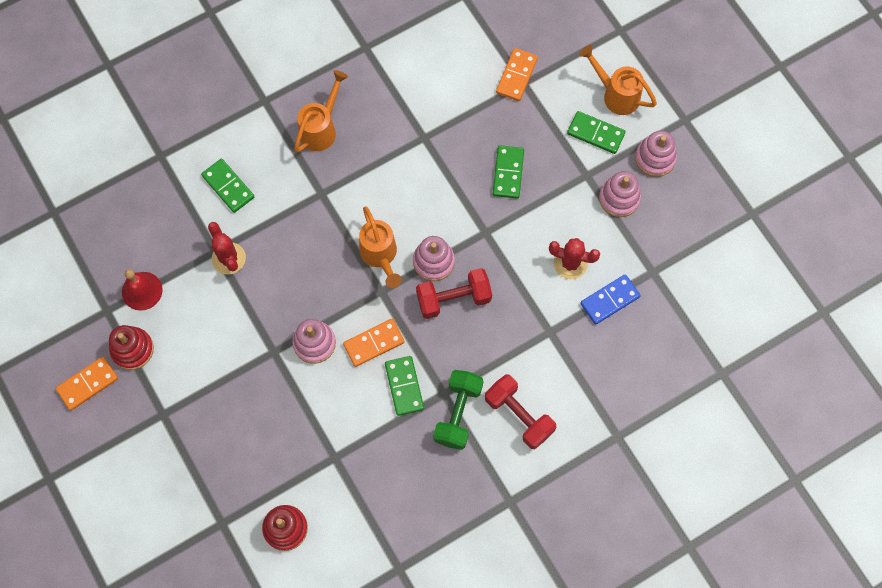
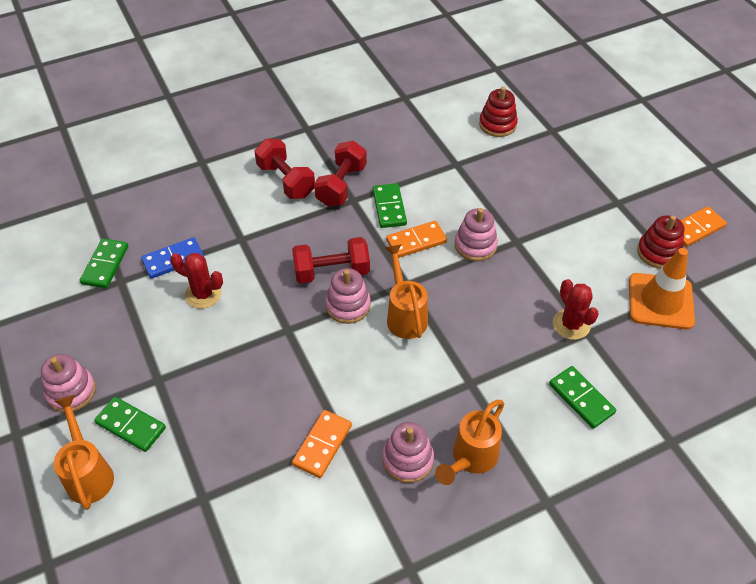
camera: 175 degrees left, 20 degrees down
red bell [122,269,163,311] -> orange traffic cone [629,248,695,330]
green dumbbell [433,370,483,450] -> red dumbbell [314,141,367,207]
green domino [493,145,524,199] -> green domino moved to [80,238,128,288]
orange domino [496,48,538,101] -> orange domino moved to [292,410,352,478]
orange watering can [579,45,657,115] -> orange watering can turned 150 degrees counterclockwise [54,395,114,510]
pink stacking toy [599,171,641,217] -> pink stacking toy moved to [382,422,434,483]

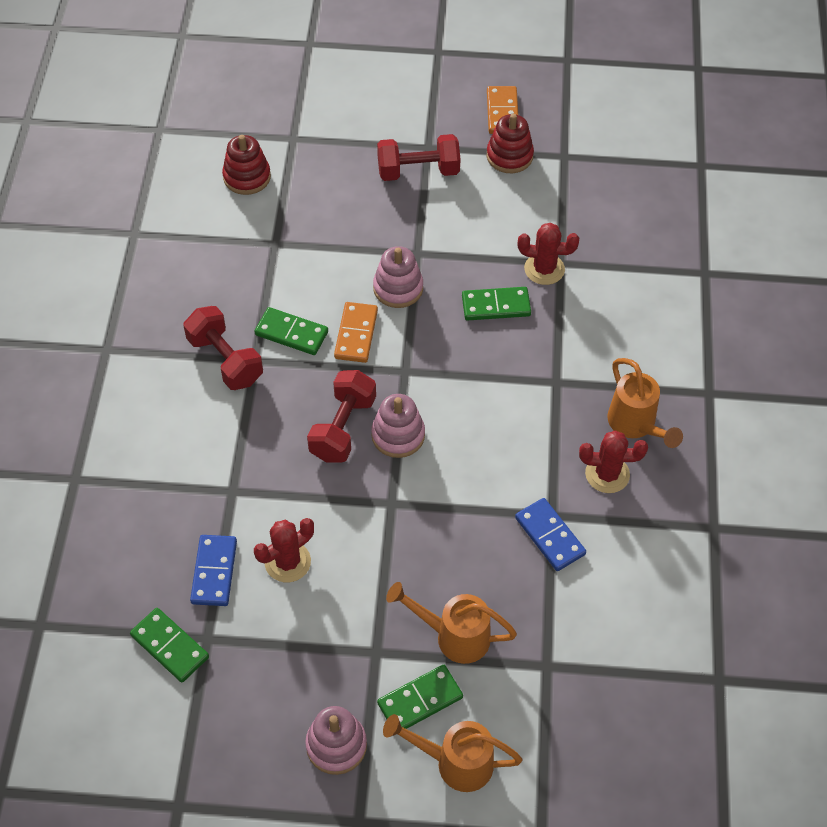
camera: 60 degrees left, 5 degrees up
red dumbbell [254,139,315,199] -> red dumbbell moved to [377,134,461,181]
orange domino [292,410,352,478] -> blue domino [515,498,586,571]
pink stacking toy [382,422,434,483] -> red cactus [579,430,648,493]
orange watering can [385,244,428,339] -> orange watering can moved to [386,582,517,664]
green domino [549,366,616,429] -> green domino moved to [462,287,531,321]
orange traffic cone [629,248,695,330] -> none

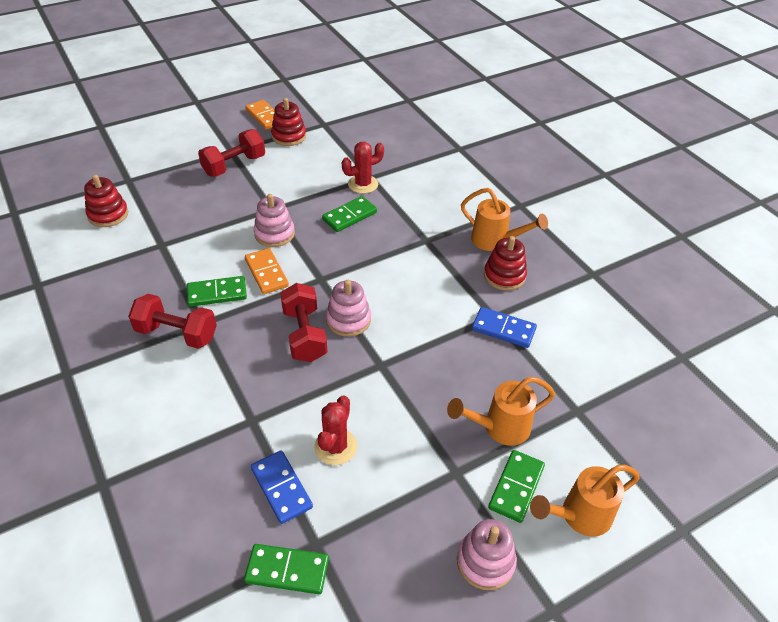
camera: 35 degrees left, 10 degrees down
red cactus [579,430,648,493] -> red stacking toy [484,236,527,291]

